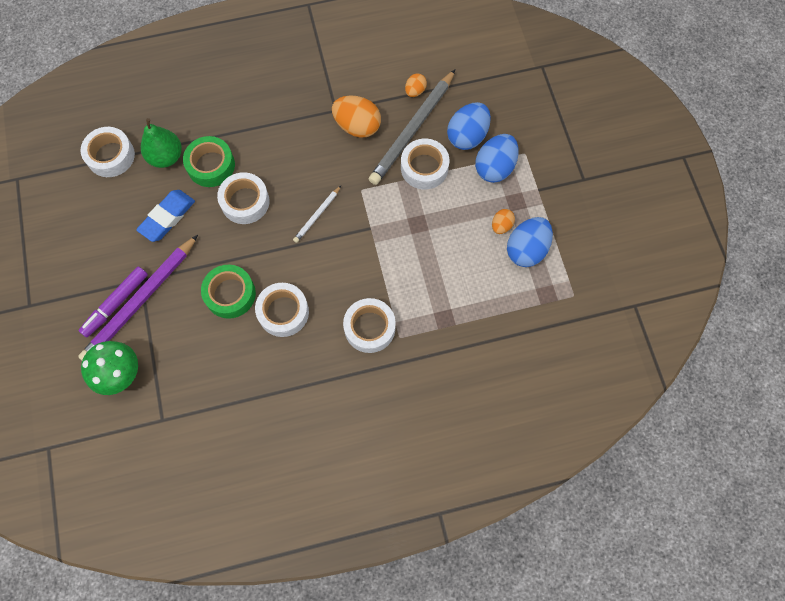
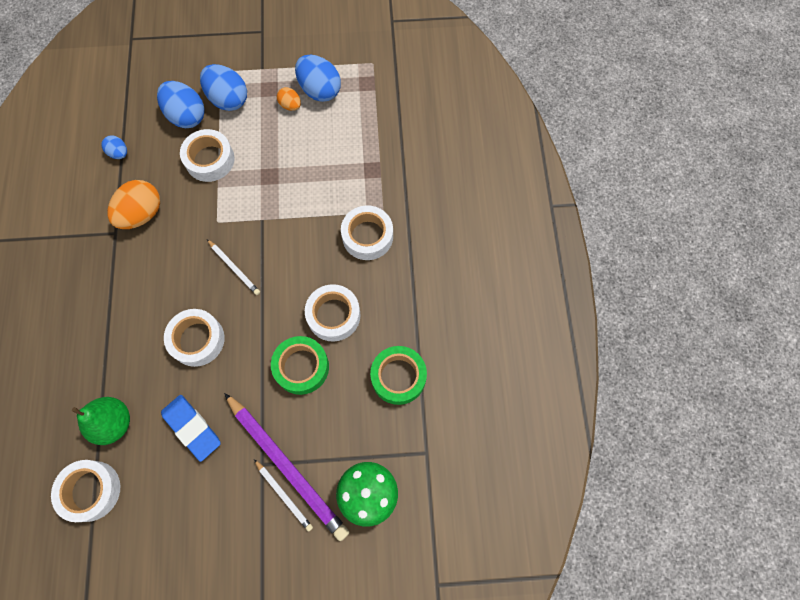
camera: 80 degrees left, 0 degrees up
purple marker [79,266,148,337] -> white pencil [254,459,313,532]
green tape [183,136,235,187] -> green tape moved to [370,346,427,405]
grey pencil [369,69,456,185] -> none
orange egg [405,73,427,97] -> blue egg [101,135,127,159]

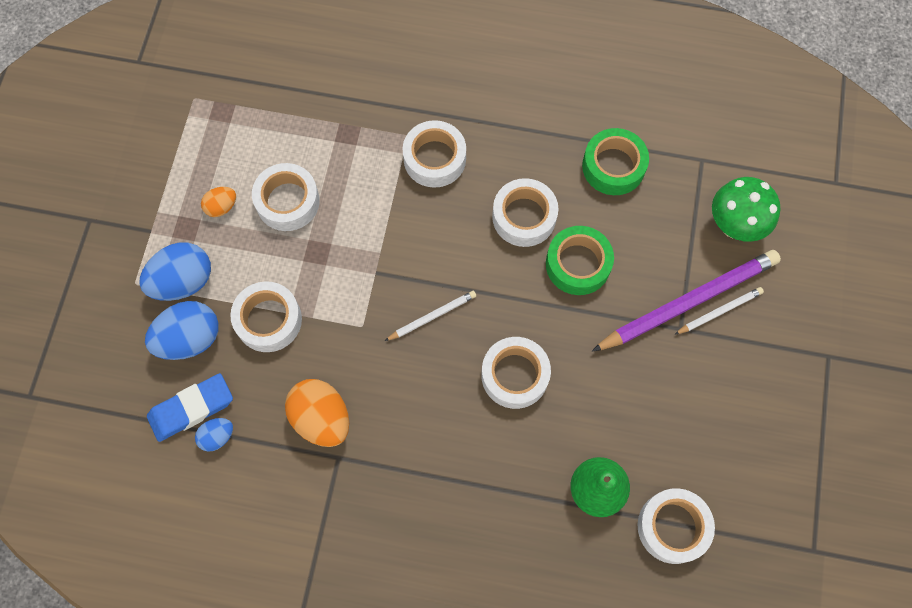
camera: 75 degrees left, 0 degrees up
blue eraser [161,395,221,462] -> blue eraser moved to [147,373,233,442]
blue egg [295,55,341,102] -> none
none -> white tape [252,163,320,231]

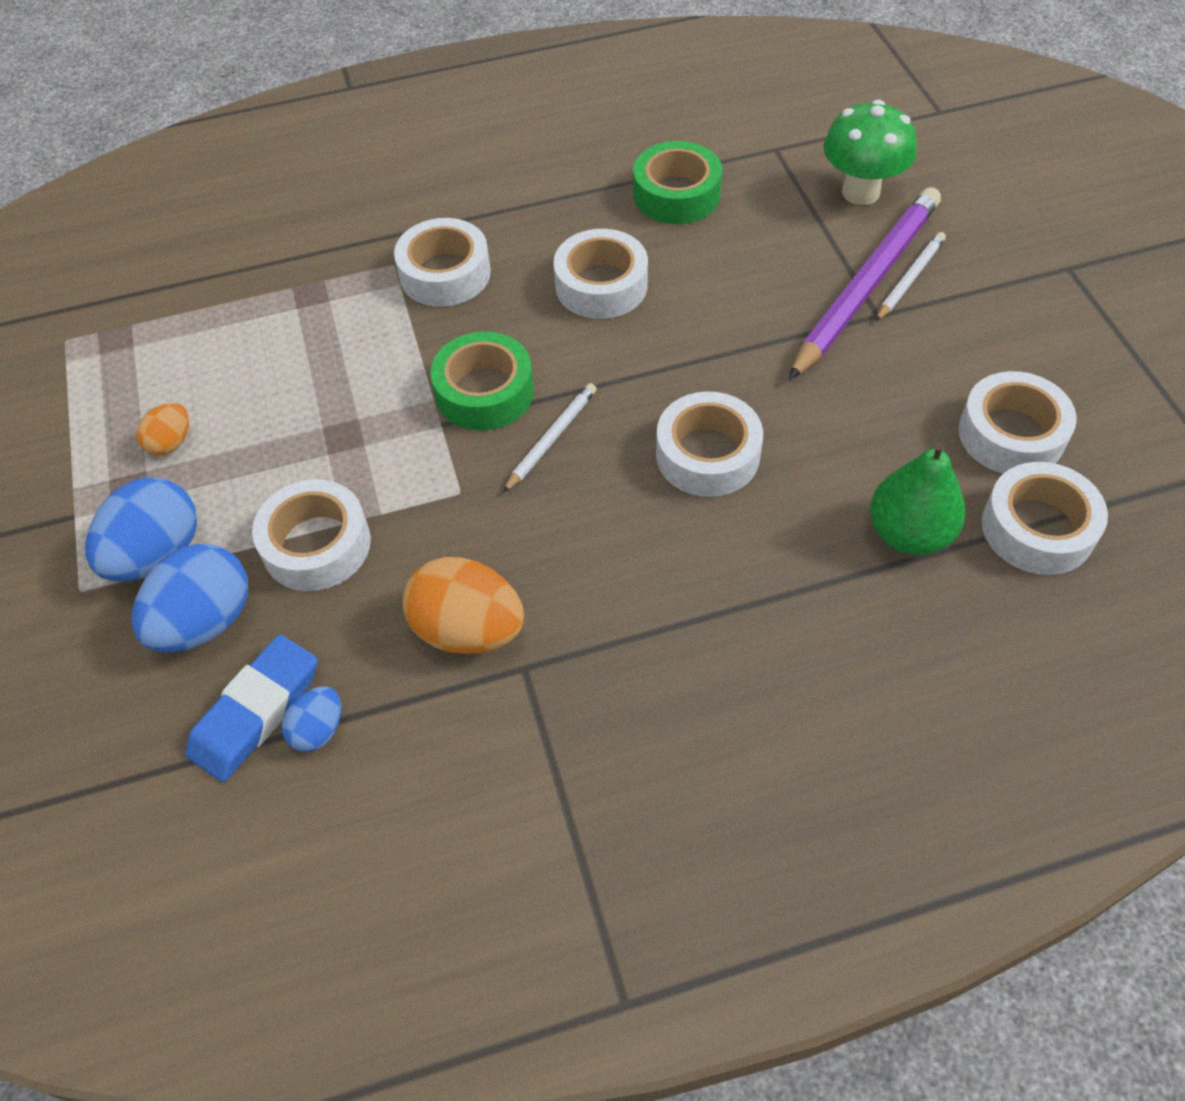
camera: 25 degrees left, 15 degrees down
white tape [252,163,320,231] -> white tape moved to [958,371,1077,474]
green tape [546,226,614,295] -> green tape moved to [430,332,534,431]

